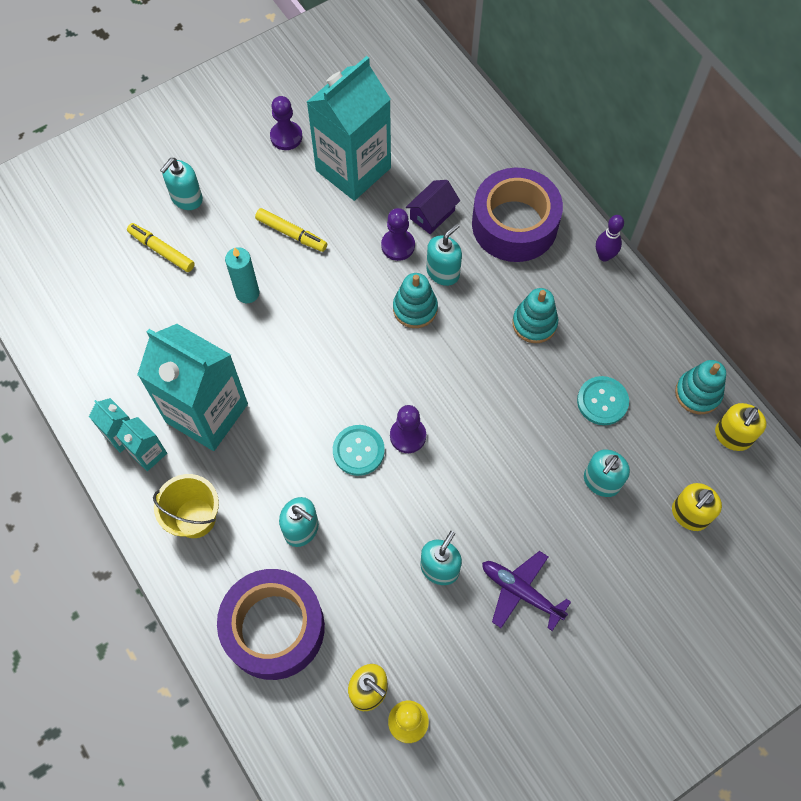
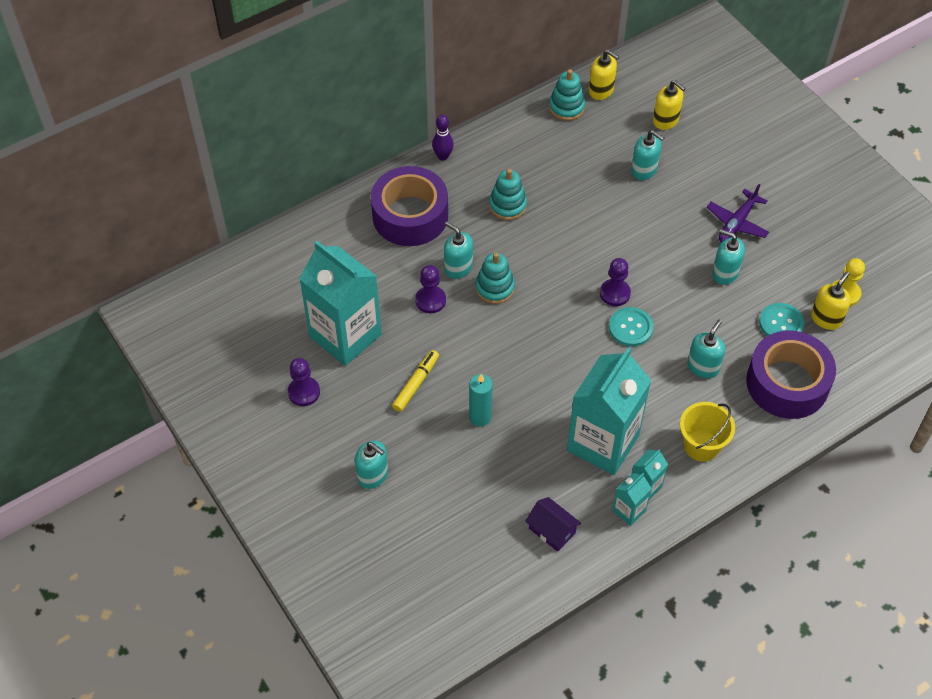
camera: 90 degrees left, 10 degrees down
yellow marker [127,223,195,272] -> none
purple house [406,180,460,234] -> purple house moved to [525,497,581,552]
turquoise button [577,376,629,425] -> turquoise button moved to [759,303,804,336]

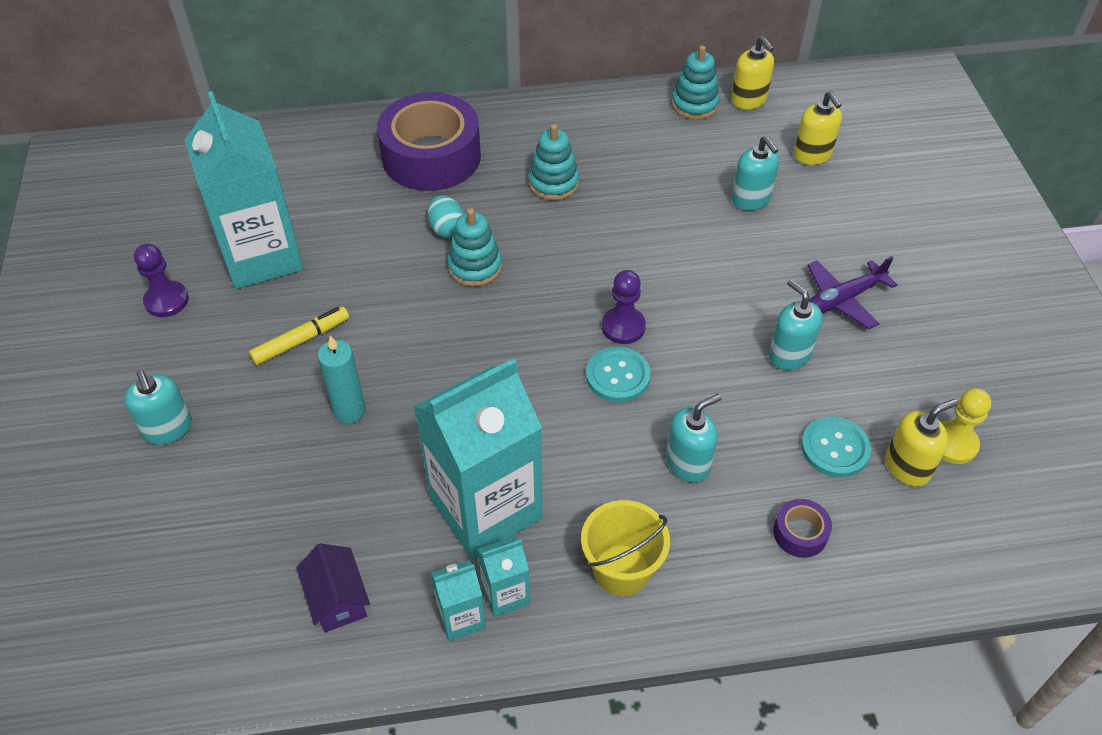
camera: 25 degrees right, 5 degrees down
purple pawn [415,265,446,313] -> none
purple bowling pin [432,115,454,161] -> none
turquoise soap dispenser [444,222,473,279] -> turquoise egg [428,195,464,238]
purple tape [746,331,836,419] -> purple tape [773,499,832,558], size x0.41

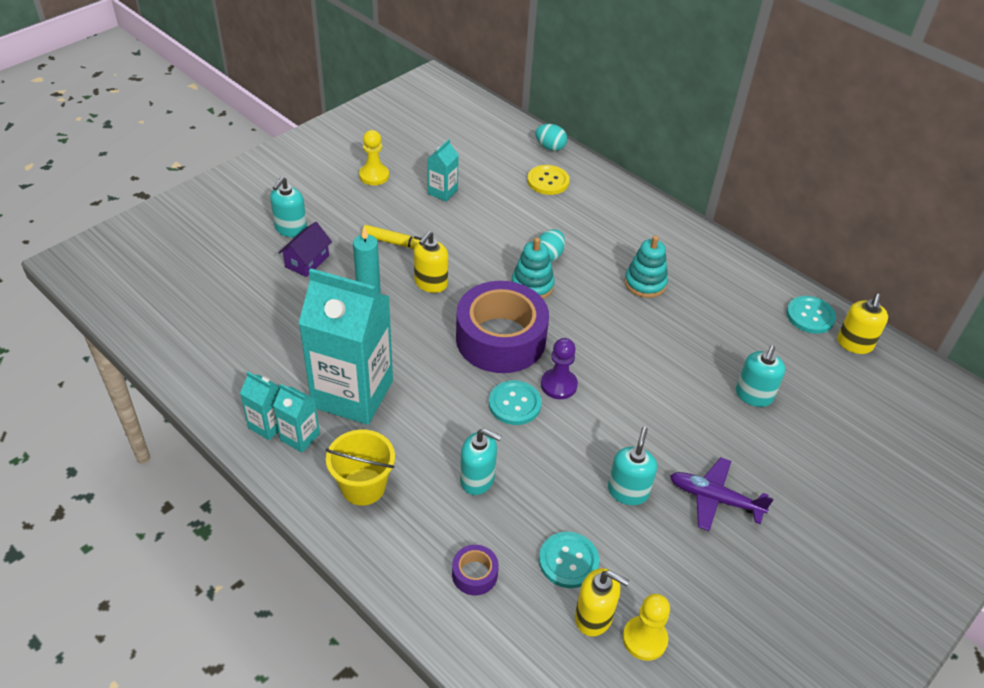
camera: 50 degrees right, 5 degrees down
purple pawn [134,243,189,317] -> yellow pawn [359,130,389,185]
turquoise carton [184,91,303,289] -> turquoise carton [427,139,459,201], size x0.44
purple house [296,544,370,632] -> purple house moved to [278,222,332,277]
purple tape [377,92,481,191] -> purple tape moved to [456,281,549,373]
turquoise stacking toy [671,45,720,120] -> turquoise button [786,296,836,334]
yellow soap dispenser [794,91,842,165] -> yellow soap dispenser moved to [414,231,448,293]
none -> yellow button [527,165,570,195]
none -> turquoise egg [535,124,567,151]

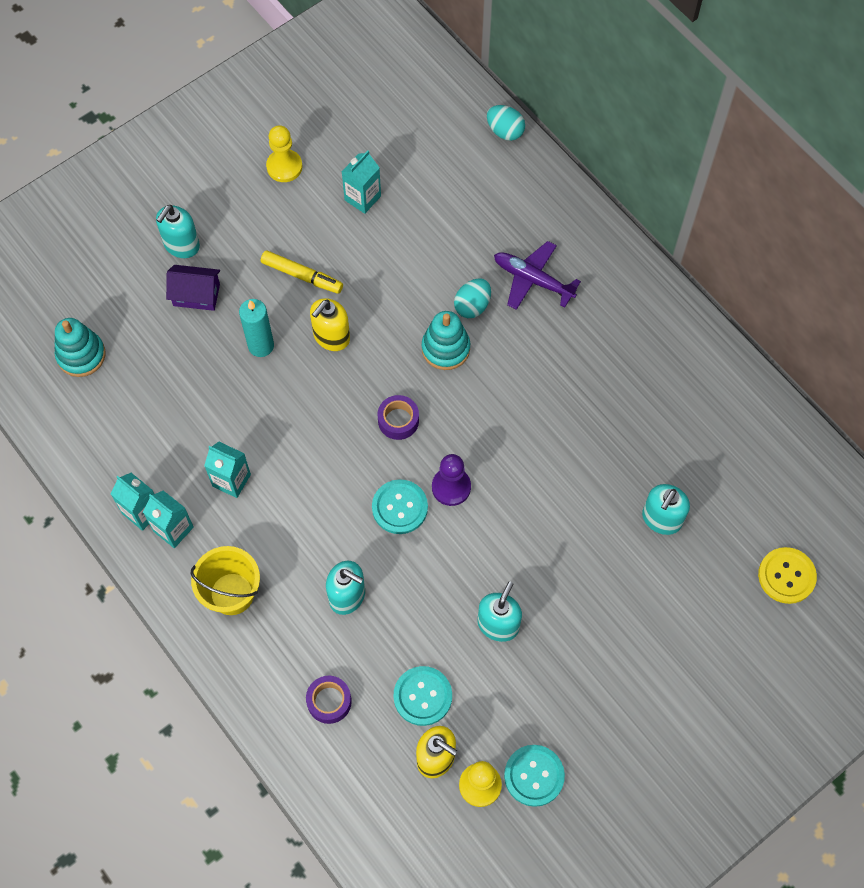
camera: 10 degrees right, 20 degrees up
purple house [278,222,332,277] -> purple house turned 60 degrees clockwise [166,265,220,311]
turquoise carton [298,268,393,425] -> turquoise carton [204,442,251,498], size x0.44
purple tape [456,281,549,373] -> purple tape [378,395,419,440], size x0.41
yellow button [527,165,570,195] -> yellow button moved to [758,547,817,604]
turquoise stacking toy [624,235,668,298] -> turquoise stacking toy moved to [55,318,105,377]
purple plane [670,457,773,531] -> purple plane moved to [494,241,581,310]
turquoise button [786,296,836,334] -> turquoise button moved to [504,745,565,807]
yellow soap dispenser [837,294,888,354] -> none

